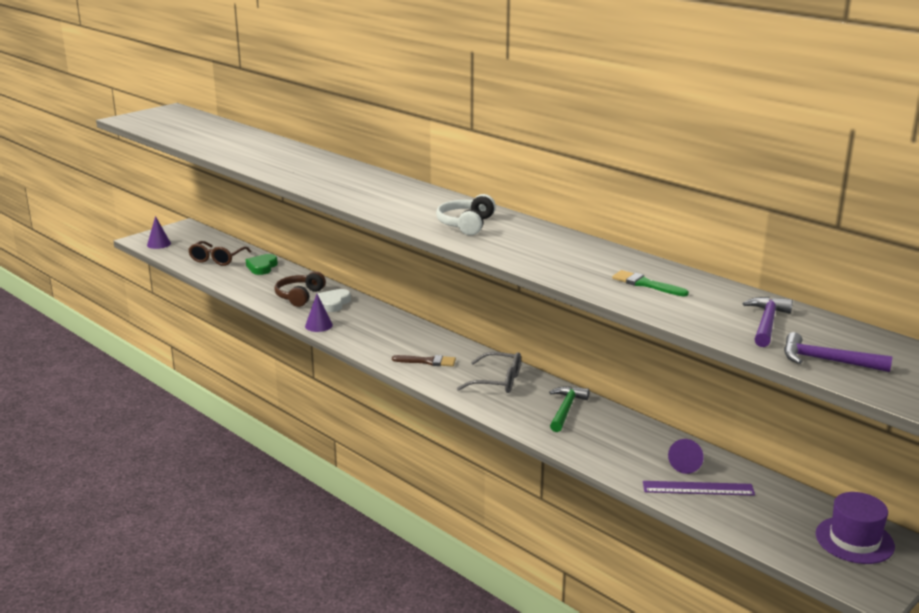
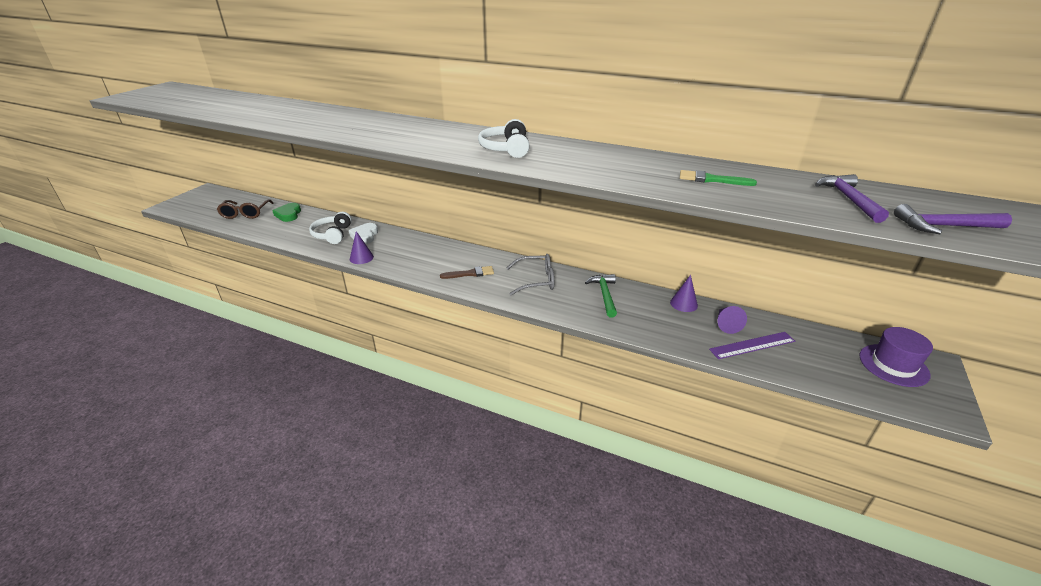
camera: 20 degrees left, 10 degrees up
purple cone [147,216,171,249] -> purple cone moved to [670,275,698,312]
brown headphones [274,271,326,307] -> white headphones [309,212,352,244]

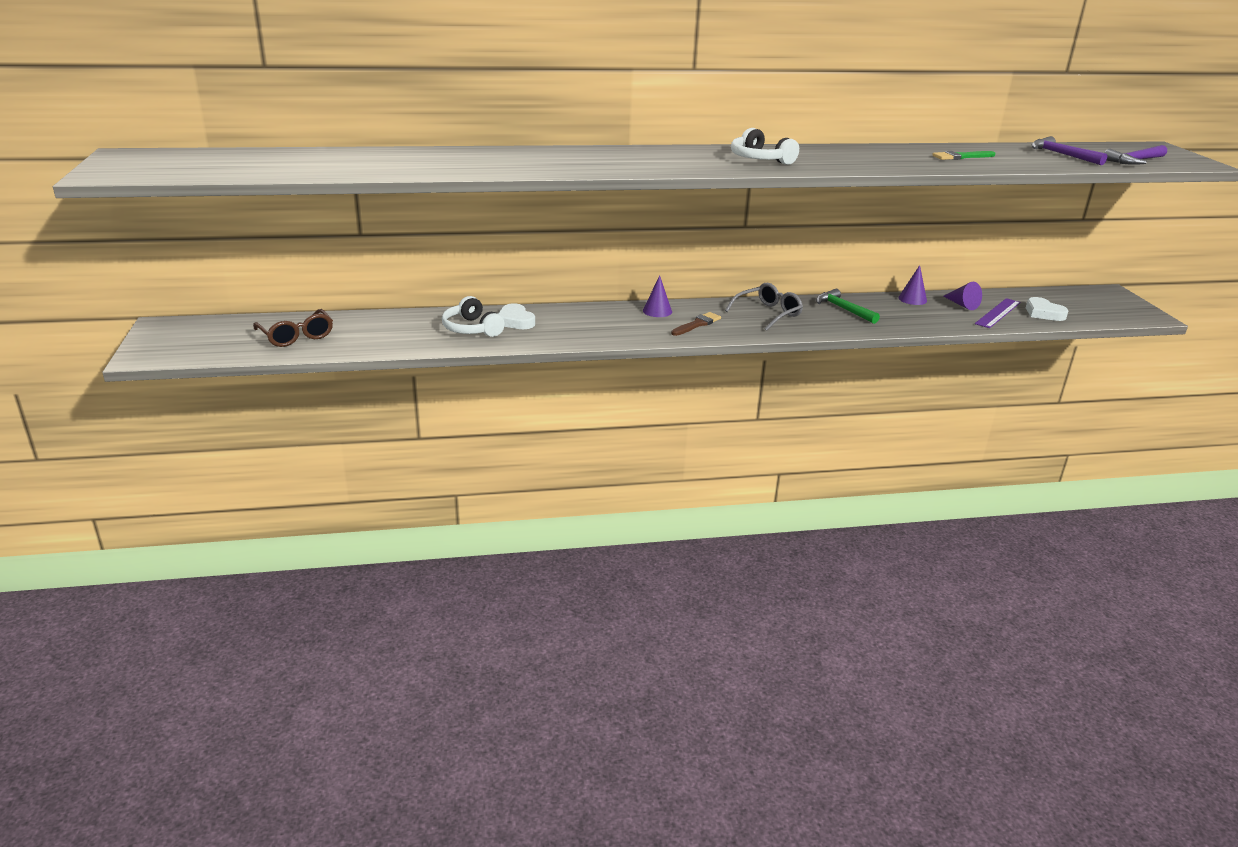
camera: 35 degrees left, 5 degrees down
green heart [272,203,301,222] -> none
purple cone [350,231,374,264] -> purple cone moved to [643,275,672,317]
purple hat [859,327,933,387] -> none
none -> white heart [1026,297,1068,321]

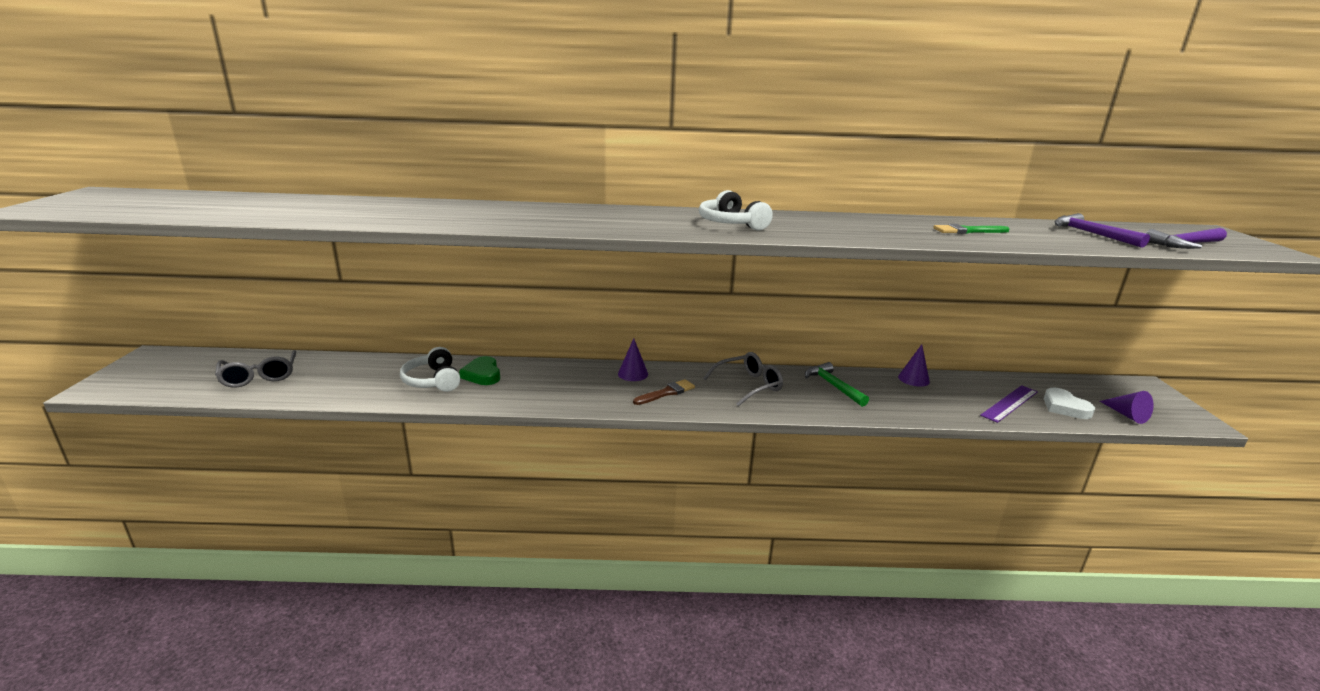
camera: 10 degrees right, 5 degrees down
brown glasses [253,309,333,347] -> grey glasses [215,350,296,388]
white heart [498,303,535,329] -> green heart [459,356,500,385]
purple cone [943,282,982,310] -> purple cone moved to [1100,391,1154,424]

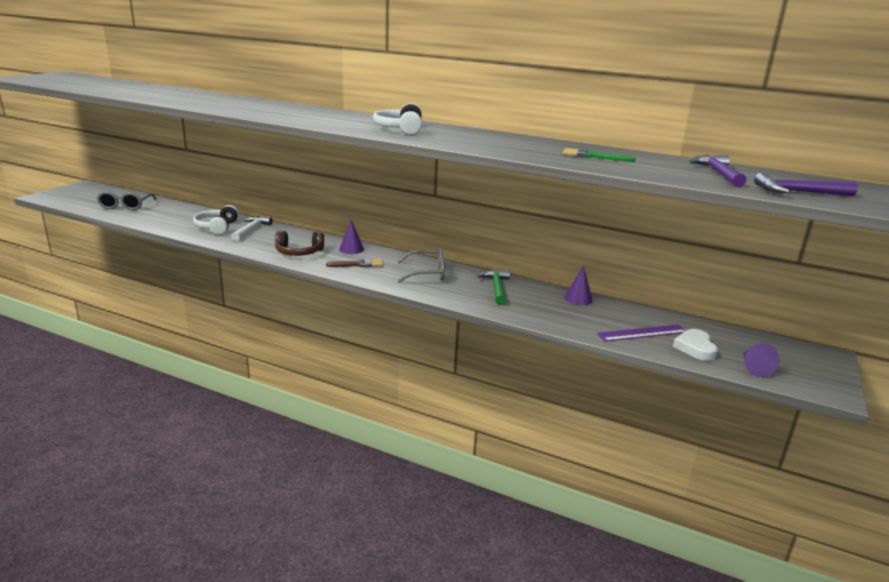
camera: 25 degrees right, 0 degrees up
green heart [459,356,500,385] -> white hammer [231,216,272,241]
none -> brown headphones [275,231,324,256]

